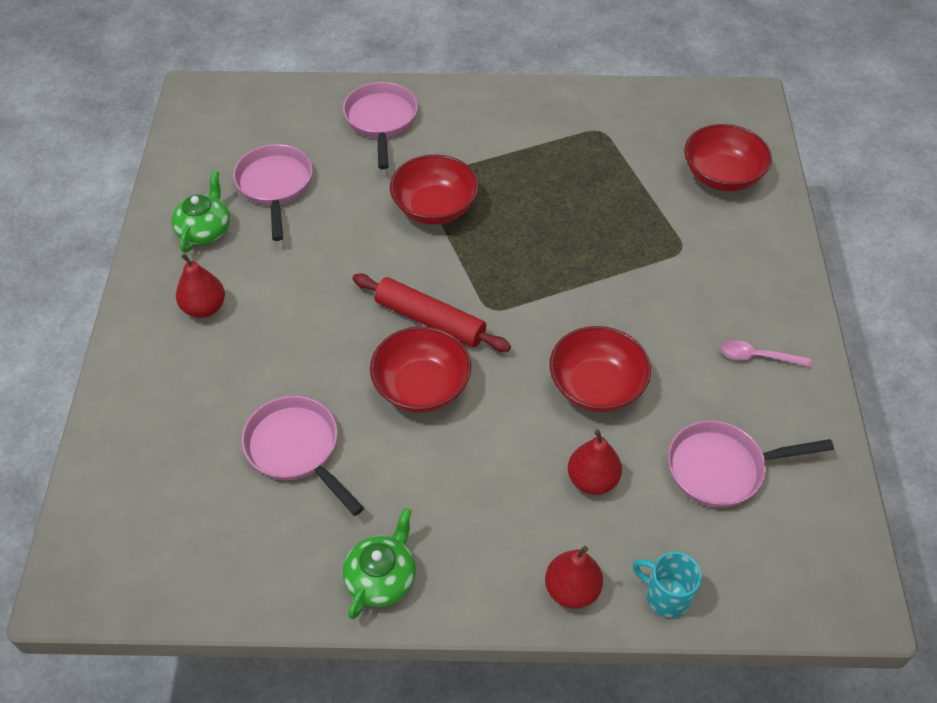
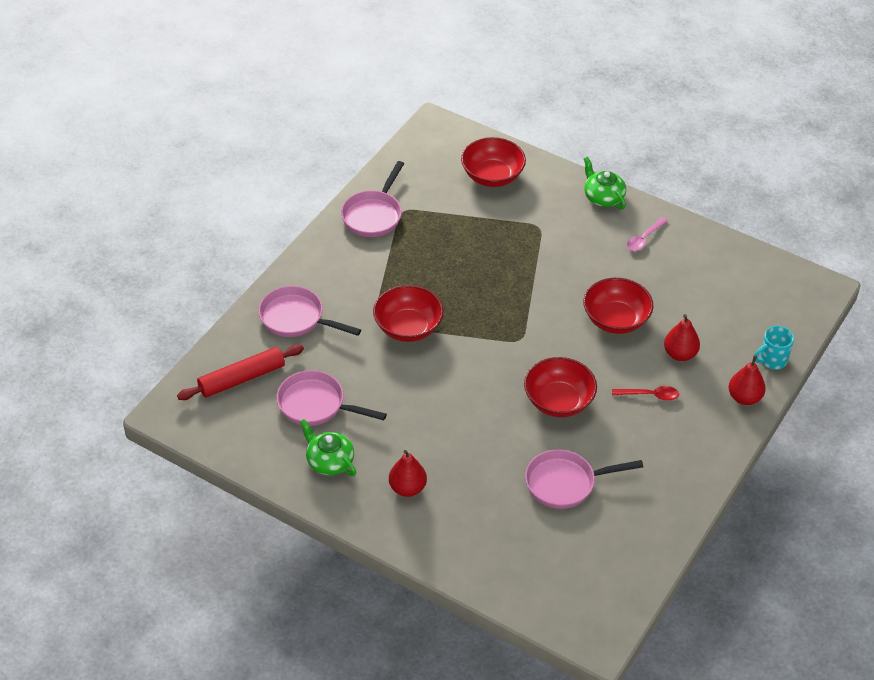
camera: 60 degrees left, 5 degrees down
green teapot [343,508,416,619] -> green teapot moved to [584,157,626,210]
red rolling pin [352,274,511,352] -> red rolling pin moved to [177,344,304,400]
pink pan [668,420,834,508] -> pink pan moved to [341,161,404,237]
none -> red spoon [612,386,679,401]

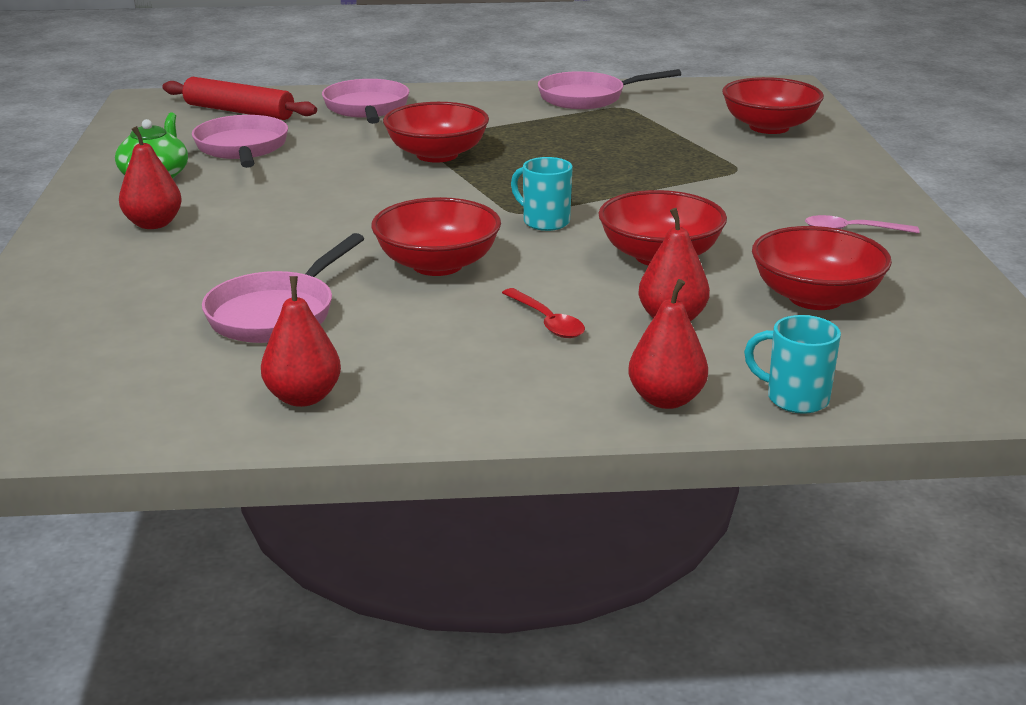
camera: 55 degrees right, 20 degrees down
pink pan [525,449,643,509] -> pink pan turned 105 degrees counterclockwise [202,233,364,343]
green teapot [584,157,626,210] -> none
none -> red pear [261,276,341,407]
none -> turquoise mug [511,157,573,231]
none -> red bowl [752,226,892,310]

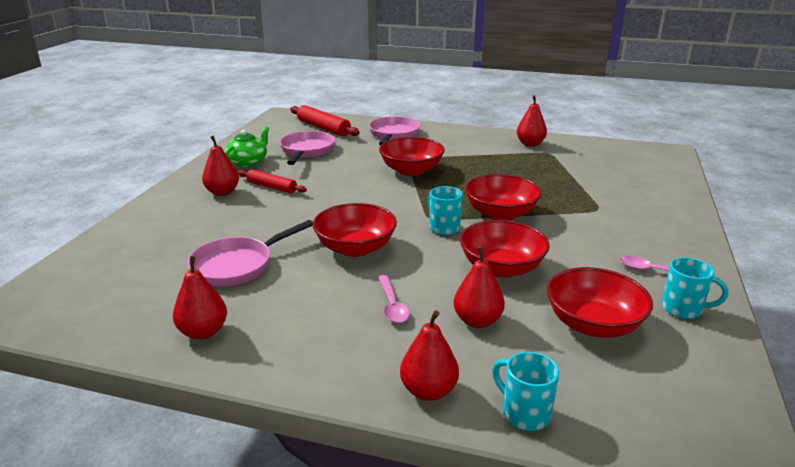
camera: 20 degrees right, 0 degrees up
red spoon [502,288,585,338] -> pink spoon [378,275,410,323]
pink pan [538,69,681,109] -> red pear [517,95,547,146]
red bowl [722,77,824,134] -> red bowl moved to [465,174,542,220]
none -> red rolling pin [238,169,307,193]
none -> turquoise mug [662,257,728,319]

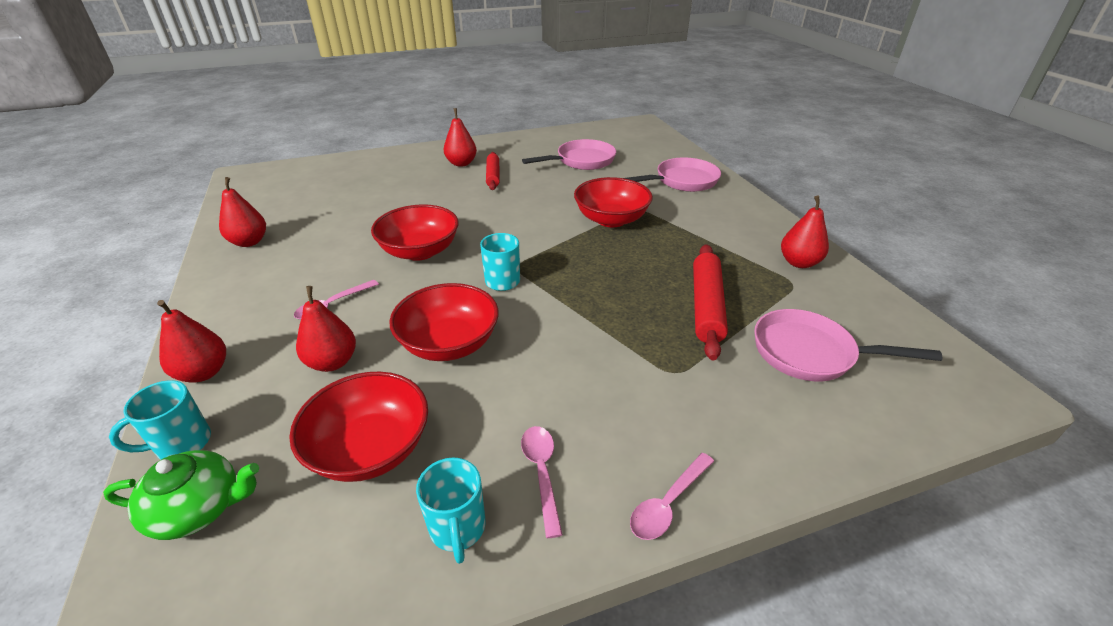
camera: 55 degrees right, 10 degrees up
pink pan [187,220,313,286] -> pink pan moved to [754,309,942,381]
green teapot [225,126,269,167] -> green teapot moved to [103,450,259,540]
red rolling pin [290,105,360,136] -> red rolling pin moved to [693,244,728,360]
red bowl [465,174,542,220] -> none
turquoise mug [492,352,560,431] -> turquoise mug turned 135 degrees counterclockwise [109,380,211,460]
none -> pink spoon [630,453,714,540]

